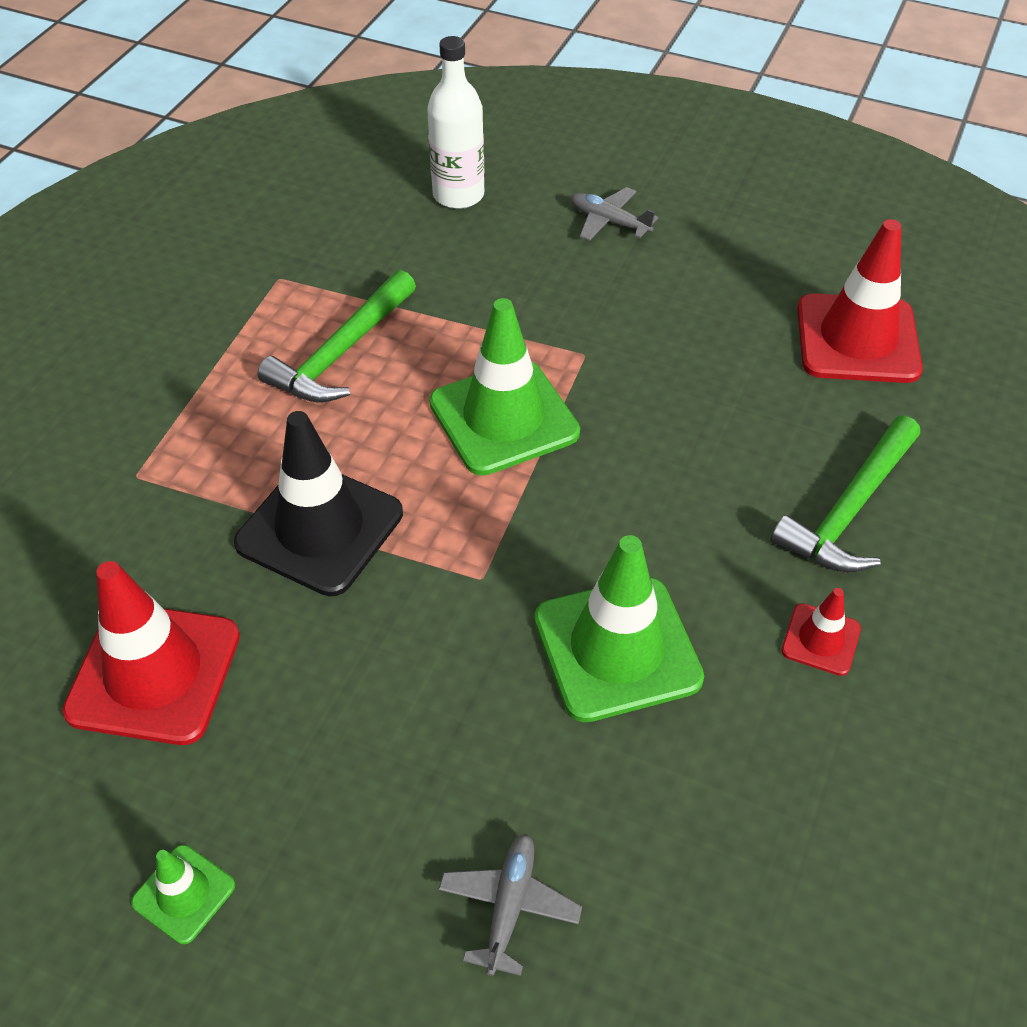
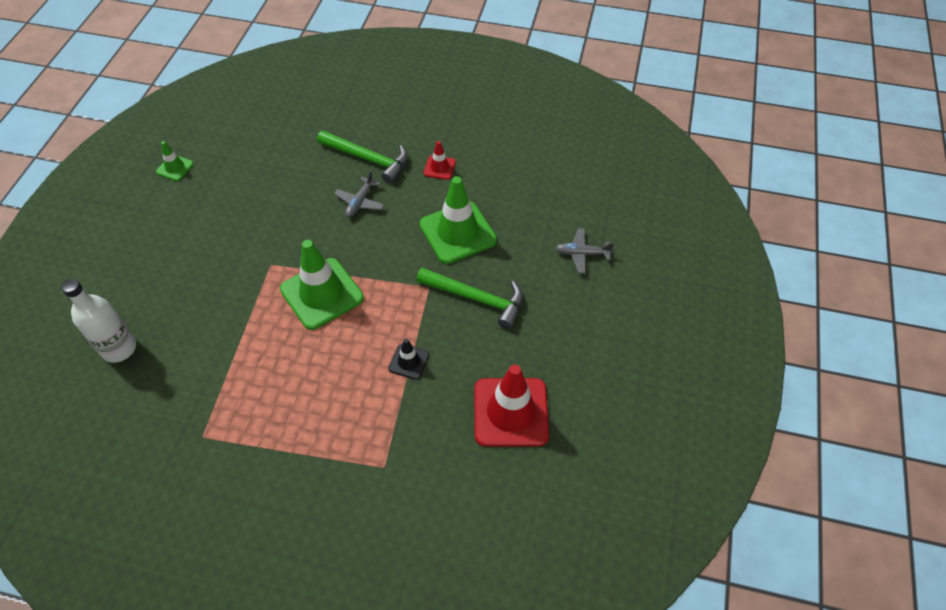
camera: 100 degrees left, 5 degrees up
green traffic cone [131,845,235,944] -> green traffic cone moved to [156,141,194,181]
black traffic cone [234,411,403,596] -> black traffic cone [388,339,429,380], size x0.48
green hammer [258,270,416,403] -> green hammer moved to [416,267,523,329]
grey plane [571,187,658,241] -> grey plane moved to [334,170,384,217]
red traffic cone [797,219,923,383] -> none

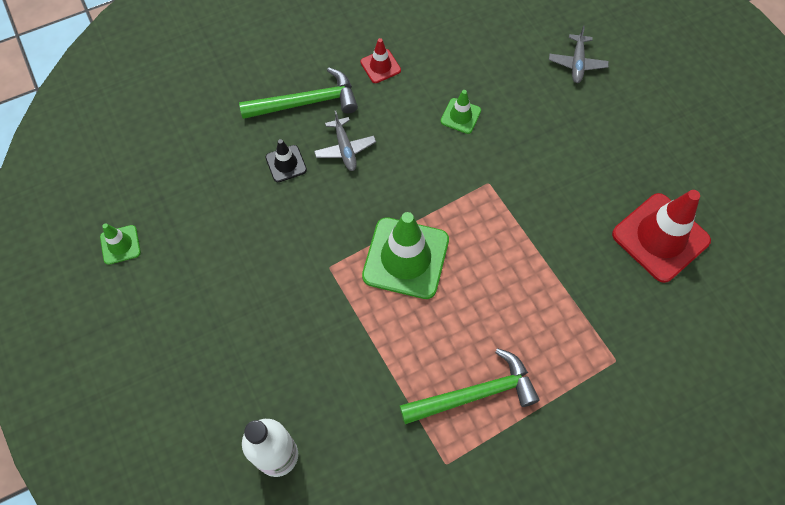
camera: 40 degrees left, 10 degrees up
black traffic cone [388,339,429,380] -> black traffic cone moved to [266,139,307,182]
green hammer [416,267,523,329] -> green hammer moved to [399,348,539,424]
green traffic cone [420,176,497,264] -> green traffic cone [440,90,481,134], size x0.48
grey plane [555,228,614,273] -> grey plane turned 45 degrees counterclockwise [549,26,609,83]

